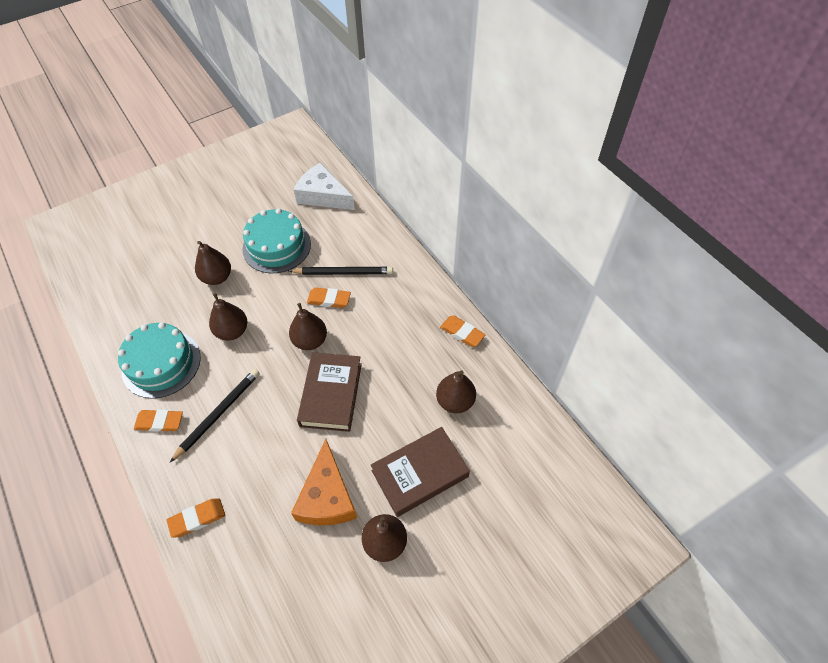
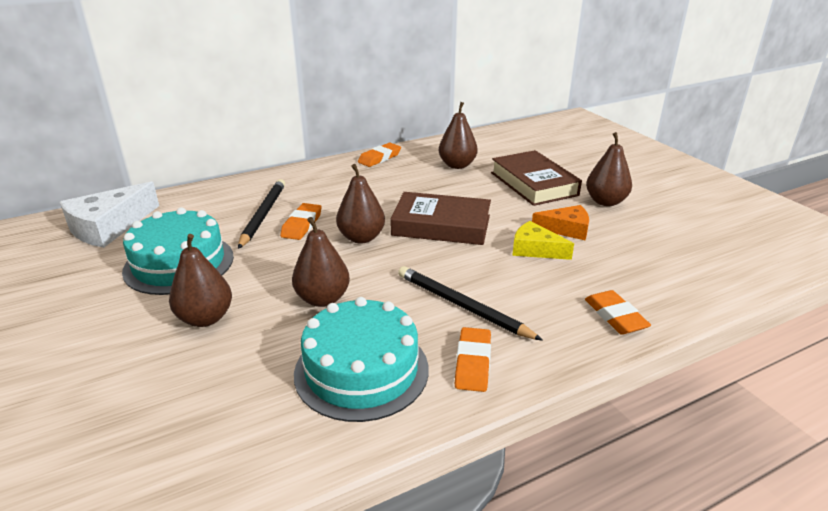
camera: 85 degrees left, 25 degrees down
orange cheese [291,439,357,526] -> orange cheese [532,205,589,240], size x0.61
none -> yellow cheese [512,221,574,260]

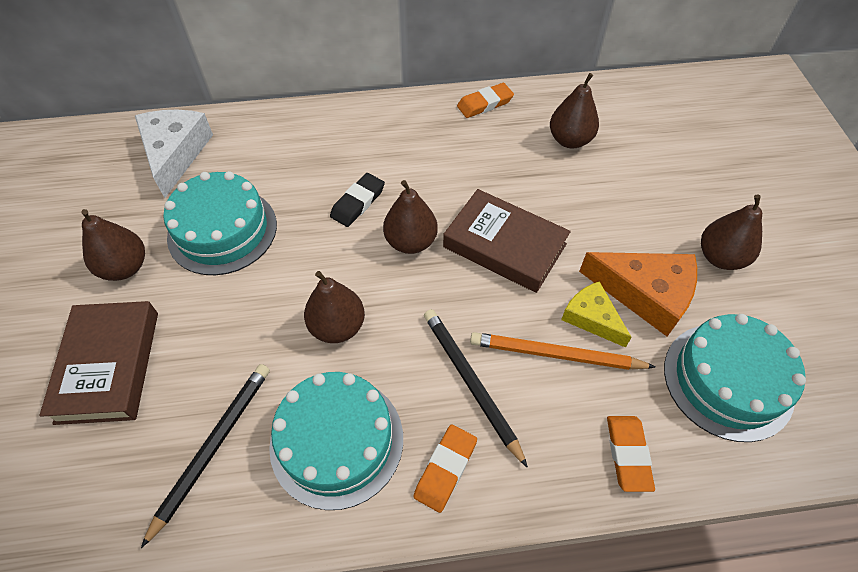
camera: 20 degrees right, 25 degrees up
white cheese [60,182,159,248] -> white cheese turned 120 degrees clockwise [135,110,213,198]
brown pear [169,234,232,327] -> brown pear moved to [81,209,145,281]
black pencil [238,179,285,249] -> black pencil moved to [141,364,270,548]
orange eraser [280,203,322,240] -> black eraser [330,173,385,227]
brown book [491,150,582,206] -> brown book moved to [39,301,158,425]
orange cheese [532,205,589,240] -> orange cheese [579,252,697,336], size x1.63
none -> orange pencil [470,332,655,370]
none -> turquoise cake [664,314,806,442]

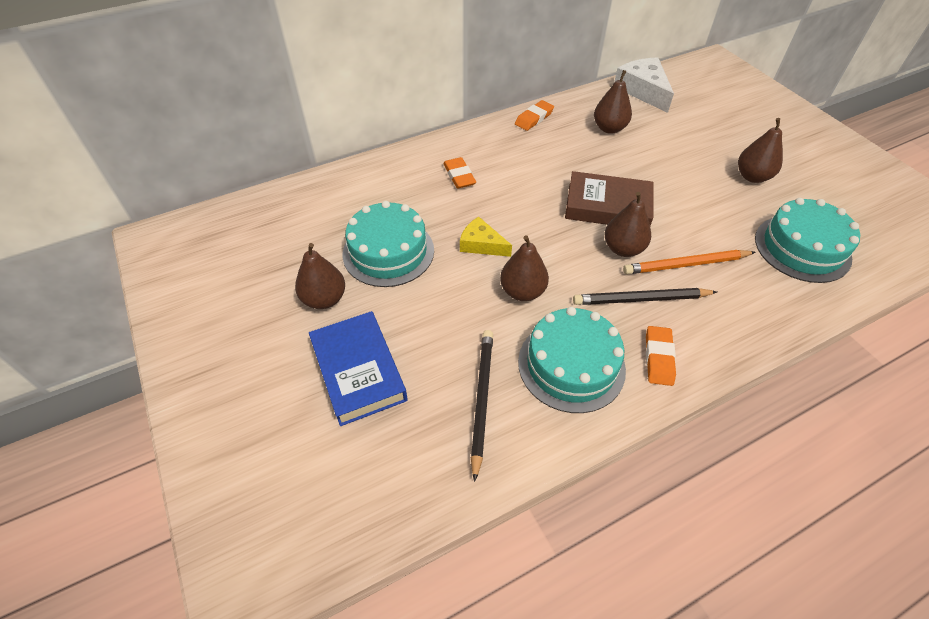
camera: 20 degrees left, 5 degrees down
brown book [39,301,158,425] -> blue book [309,311,408,426]
white cheese [135,110,213,198] -> white cheese moved to [614,58,674,113]
black eraser [330,173,385,227] -> none
brown pear [383,180,438,254] -> brown pear moved to [604,192,651,257]
black pencil [424,309,528,468] -> black pencil turned 45 degrees counterclockwise [573,288,717,305]
yellow cheese [561,281,632,348] -> yellow cheese moved to [460,217,512,257]
orange cheese [579,252,697,336] -> none
orange eraser [607,416,655,492] -> orange eraser moved to [443,157,476,189]

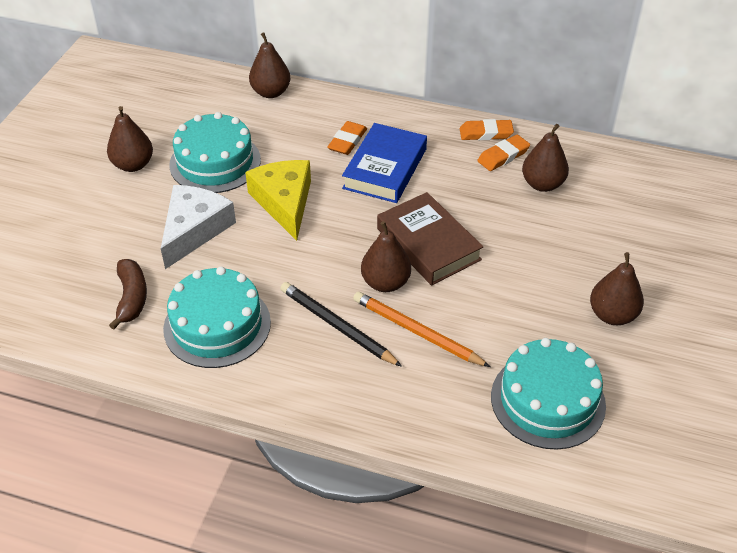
camera: 45 degrees right, 5 degrees down
blue book [309,311,408,426] -> blue book moved to [342,123,427,203]
yellow cheese [460,217,512,257] -> yellow cheese [245,160,311,241], size x1.63
black pencil [471,330,493,482] -> brown banana [109,259,147,329]
brown pear [500,235,549,301] -> brown pear moved to [249,32,291,98]
white cheese [614,58,674,113] -> white cheese moved to [161,185,236,269]
orange eraser [646,326,676,386] -> orange eraser moved to [477,135,530,171]

